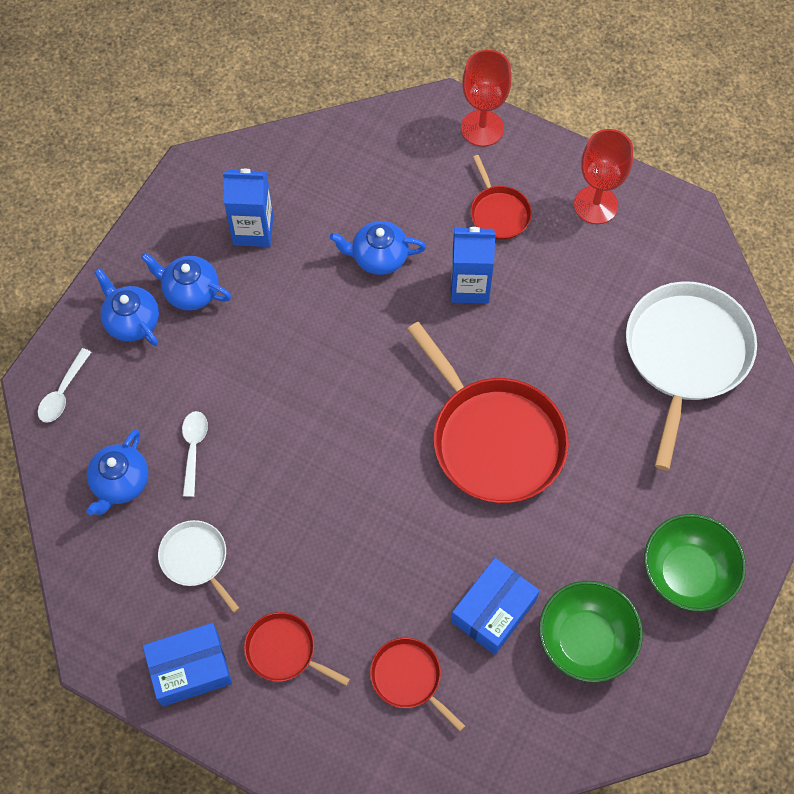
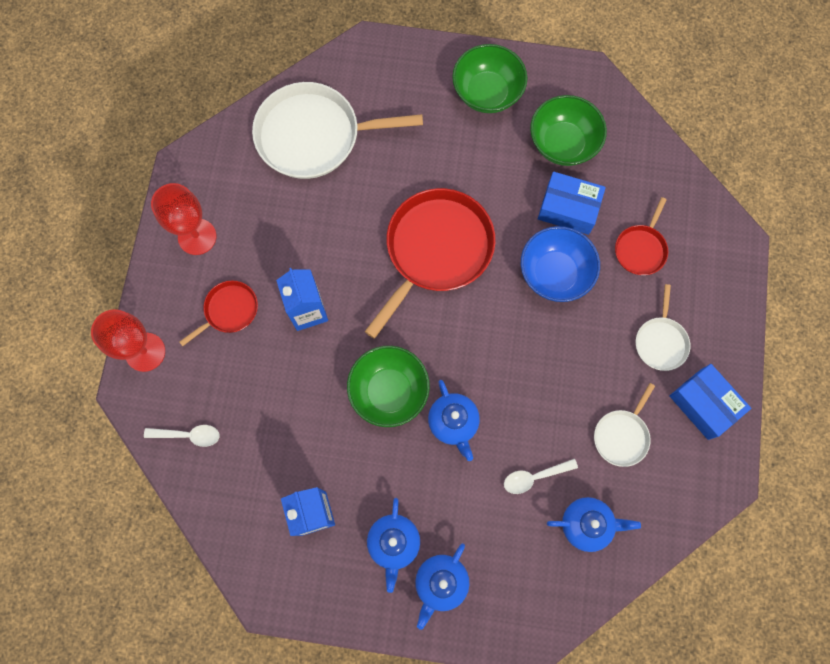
camera: 110 degrees left, 10 degrees up
white spoon [38,348,91,423] -> white spoon moved to [144,425,220,447]
red pan [244,612,350,686] -> white pan [636,284,691,371]
blue teapot [330,221,426,275] -> blue teapot moved to [428,380,480,461]
none -> green bowl [347,346,430,427]
none -> blue bowl [521,226,600,302]

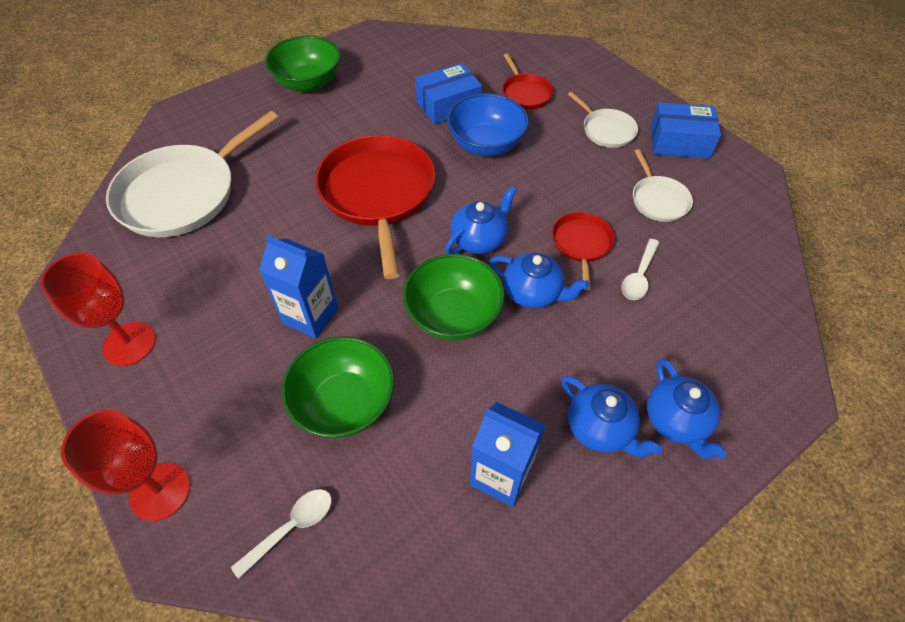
camera: 45 degrees left, 20 degrees down
red pan [179,281,258,346] -> red pan moved to [552,212,614,290]
green bowl [530,95,607,166] -> green bowl moved to [281,336,394,438]
blue teapot [547,497,641,552] -> blue teapot moved to [445,186,516,254]

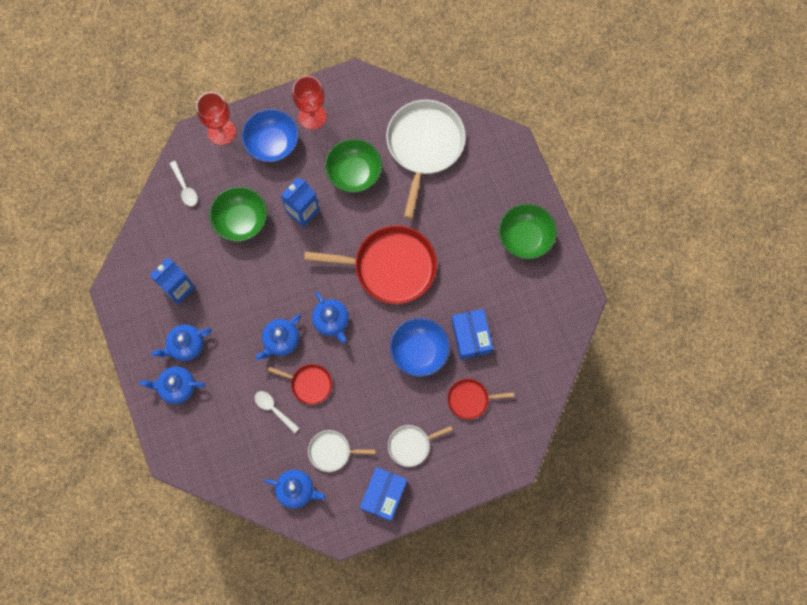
camera: 105 degrees right, 20 degrees up
white pan [106,111,279,237] -> white pan turned 45 degrees clockwise [386,100,466,219]
green bowl [403,254,505,341] -> green bowl moved to [325,139,382,193]
none -> blue bowl [242,109,299,162]
none -> blue teapot [264,470,326,509]

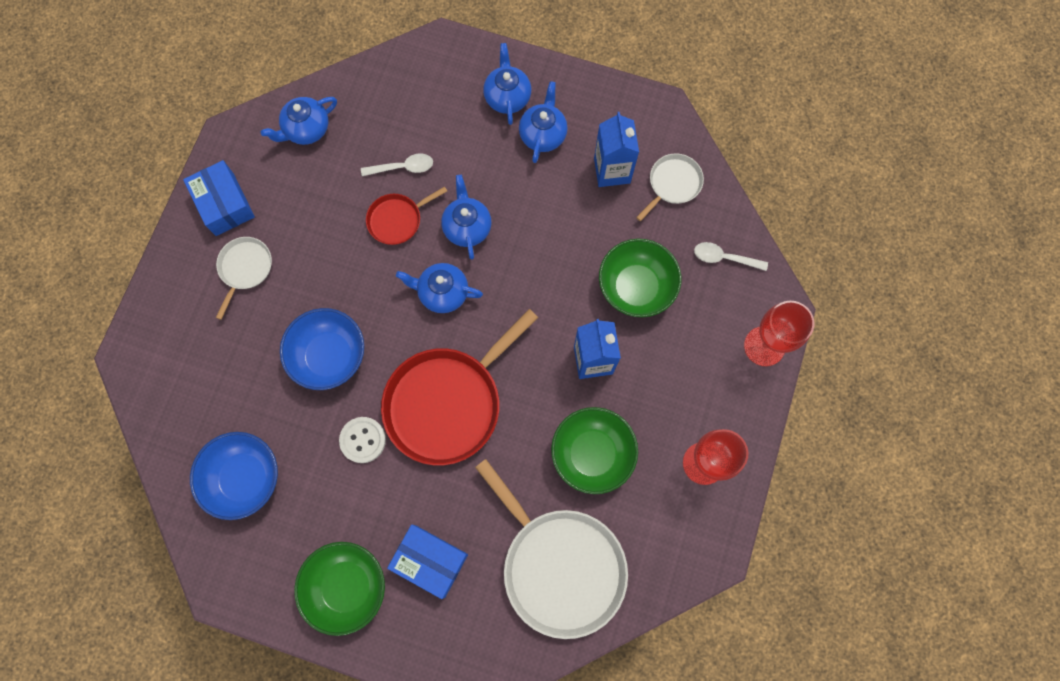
camera: 130 degrees right, 0 degrees up
blue teapot [139,366,206,404] -> blue teapot turned 45 degrees counterclockwise [483,43,531,125]
blue bowl [242,109,299,162] -> blue bowl moved to [190,432,278,520]
white pan [308,430,376,472] -> white pan moved to [636,153,704,221]
red pan [447,379,514,419] -> none
blue box [451,309,493,359] -> blue box moved to [387,524,468,599]
none -> white button [339,417,386,463]

